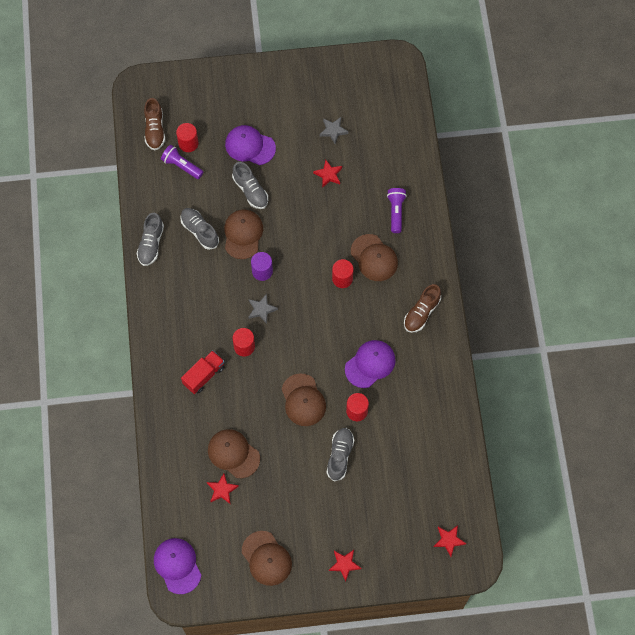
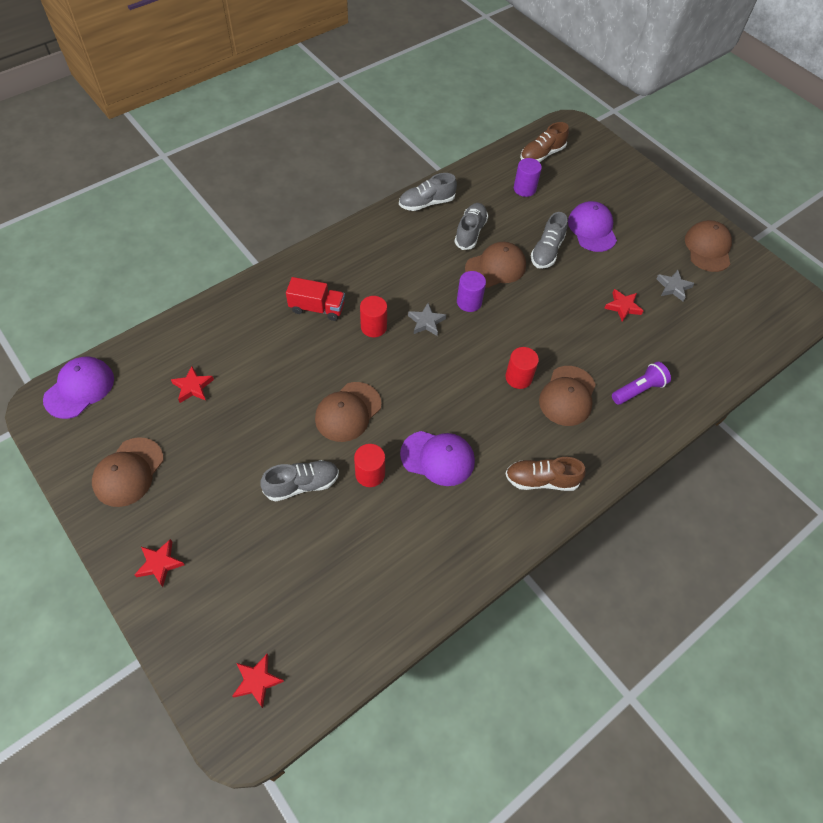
camera: 55 degrees right, 10 degrees down
purple flashlight [161,145,203,179] -> purple cylinder [514,158,542,197]
red cylinder [176,123,199,152] -> none
brown cap [208,429,260,478] -> brown cap moved to [685,220,732,272]

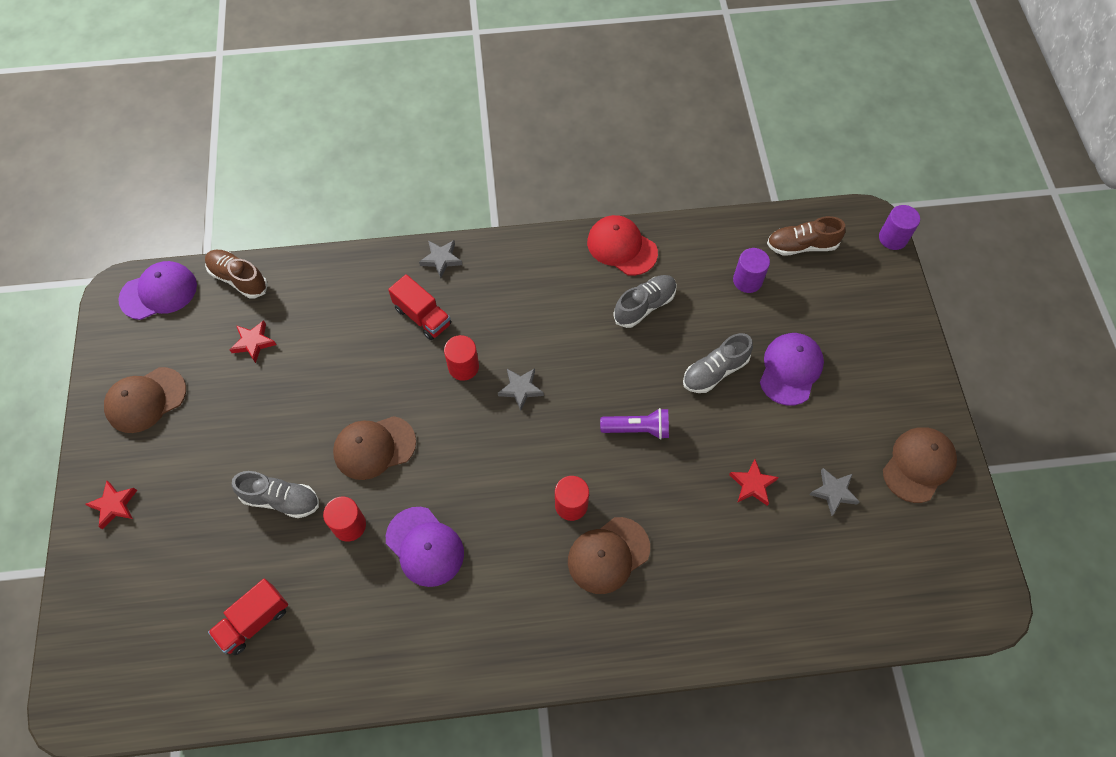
camera: 35 degrees right, 5 degrees up
red star [232,654,284,708] -> none
grey shoe [399,173,457,211] -> red cap [587,215,658,276]
purple cylinder [457,271,486,312] -> purple cylinder moved to [879,205,920,250]
brown cap [465,242,526,288] -> none
brown shoe [505,457,586,491] -> brown shoe moved to [205,250,268,298]
purple flashlight [612,362,671,405] -> purple flashlight moved to [600,408,669,439]
none -> red truck [208,579,288,655]
none -> grey star [419,240,463,278]

